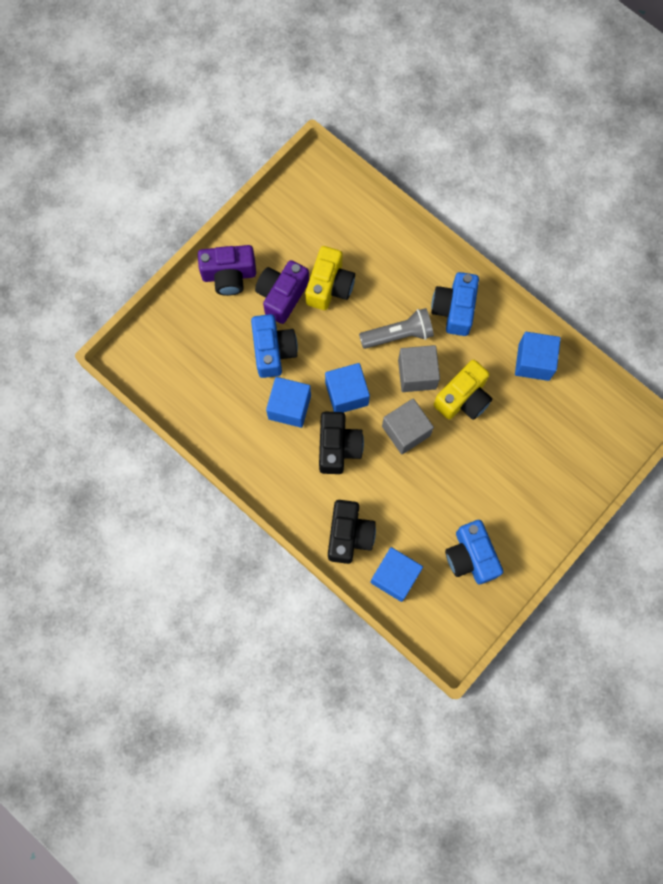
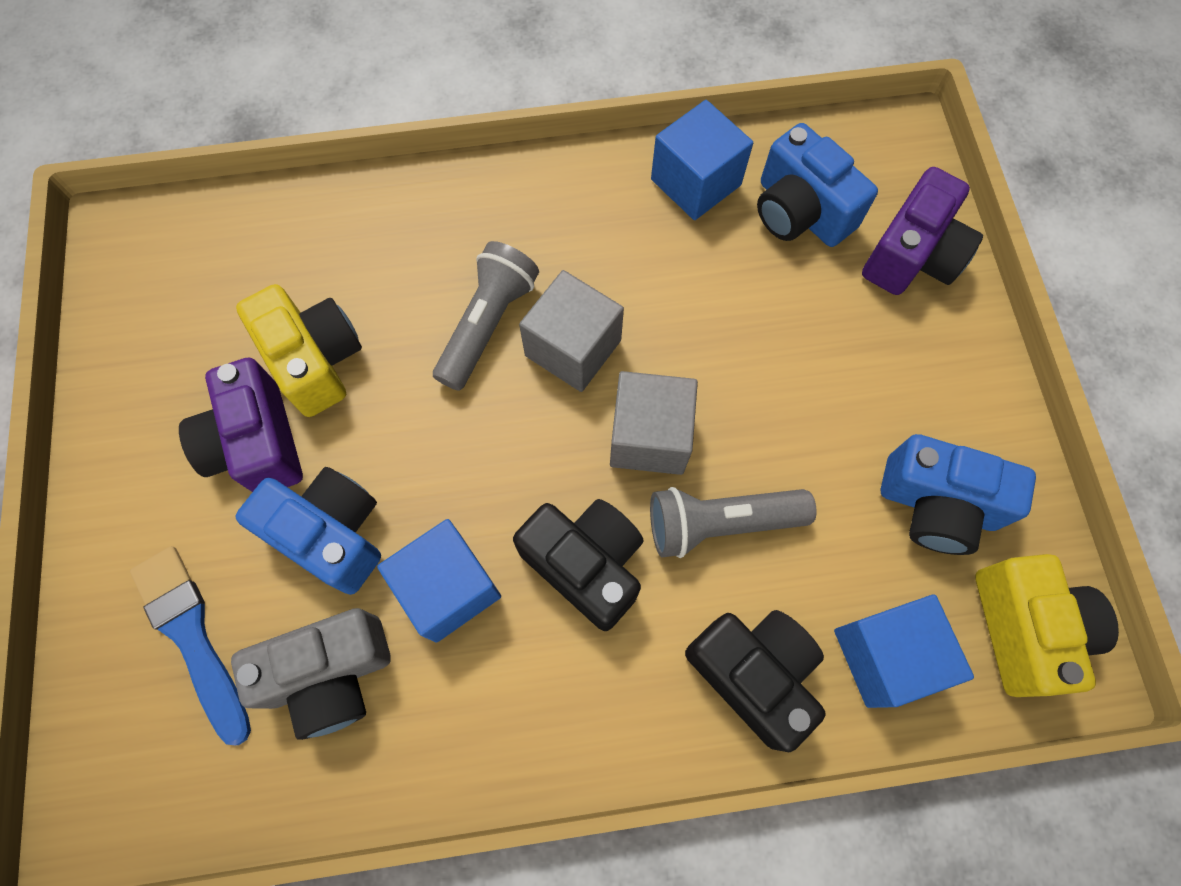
camera: 50 degrees left, 5 degrees down
purple camera [198,245,256,296] -> purple camera moved to [862,167,983,295]
blue cube [325,363,370,413] -> none
blue camera [431,272,479,336] -> blue camera moved to [757,123,878,247]
yellow camera [434,360,492,420] -> yellow camera moved to [975,554,1119,697]
none -> blue brush [130,546,251,745]
none -> grey camera [231,608,391,740]
none -> grey flashlight [650,487,816,558]

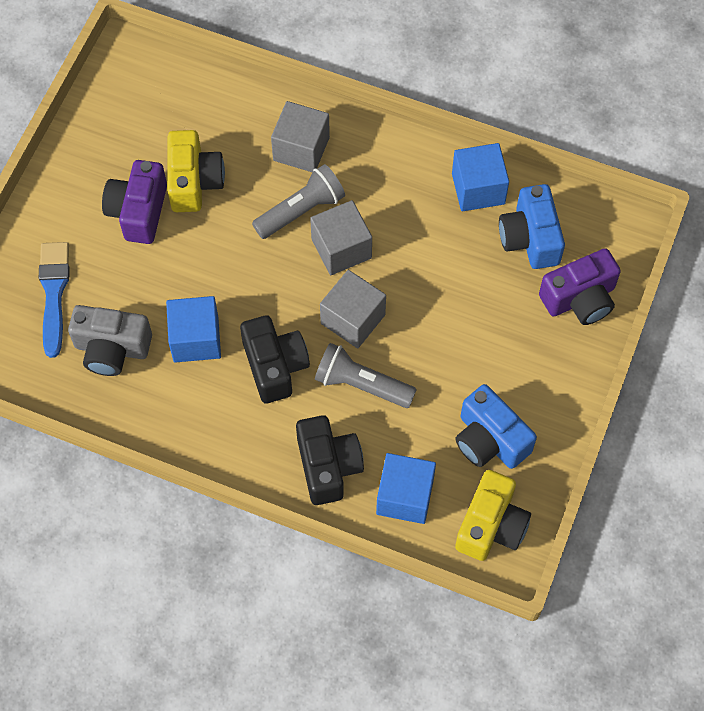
camera: 30 degrees right, 5 degrees down
blue camera [236,467,381,595] -> none
none -> grey cube [271,101,330,172]

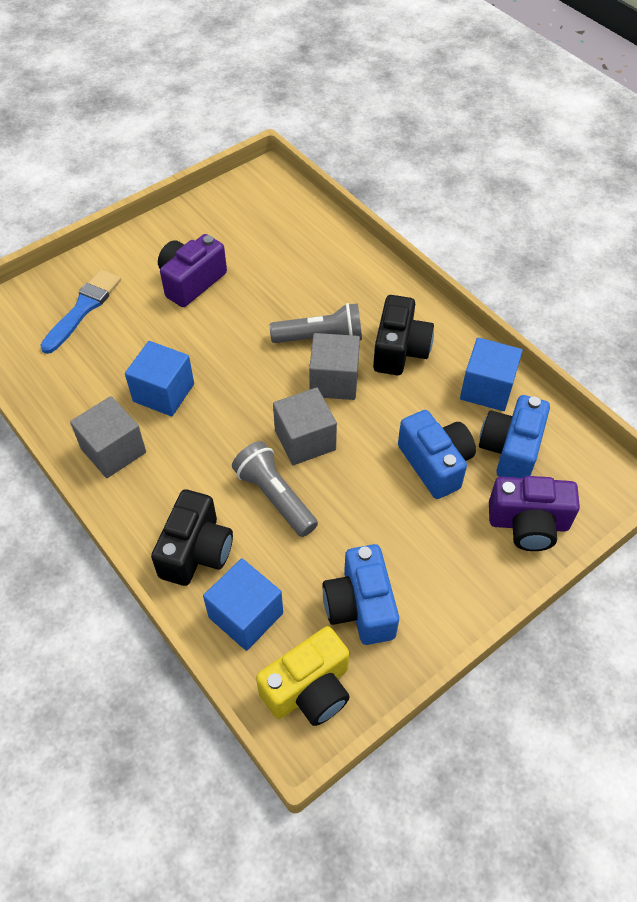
camera: 30 degrees right, 10 degrees down
grey camera [68,305,152,376] -> none
yellow camera [167,130,225,212] -> none
black camera [240,315,310,404] -> black camera moved to [373,295,434,375]
grey cube [271,101,330,172] -> grey cube moved to [70,396,146,478]
none -> blue camera [398,410,476,499]

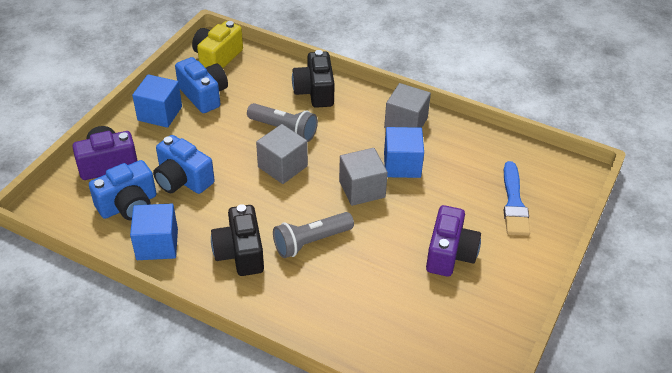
camera: 155 degrees right, 10 degrees down
blue cube [203,558,283,651] -> blue cube moved to [132,74,182,128]
grey cube [309,333,360,400] -> grey cube moved to [339,148,388,206]
blue camera [479,395,550,478] -> blue camera turned 60 degrees clockwise [89,160,157,221]

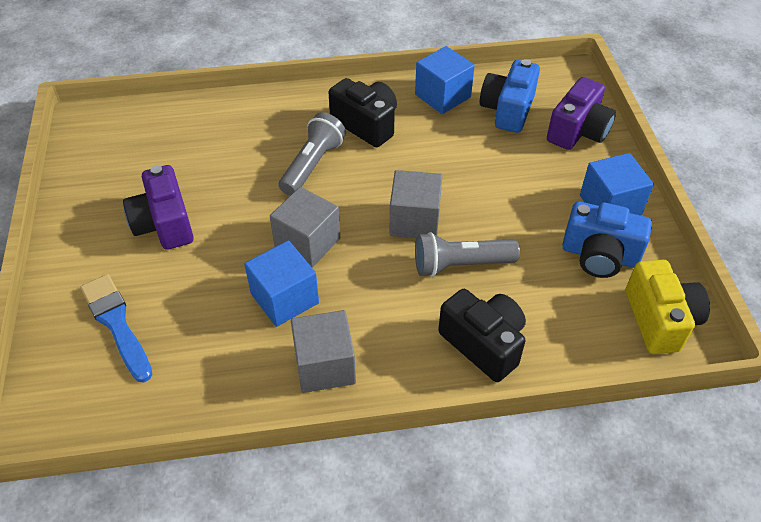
camera: 145 degrees right, 5 degrees up
blue camera [153,135,215,194] -> none

